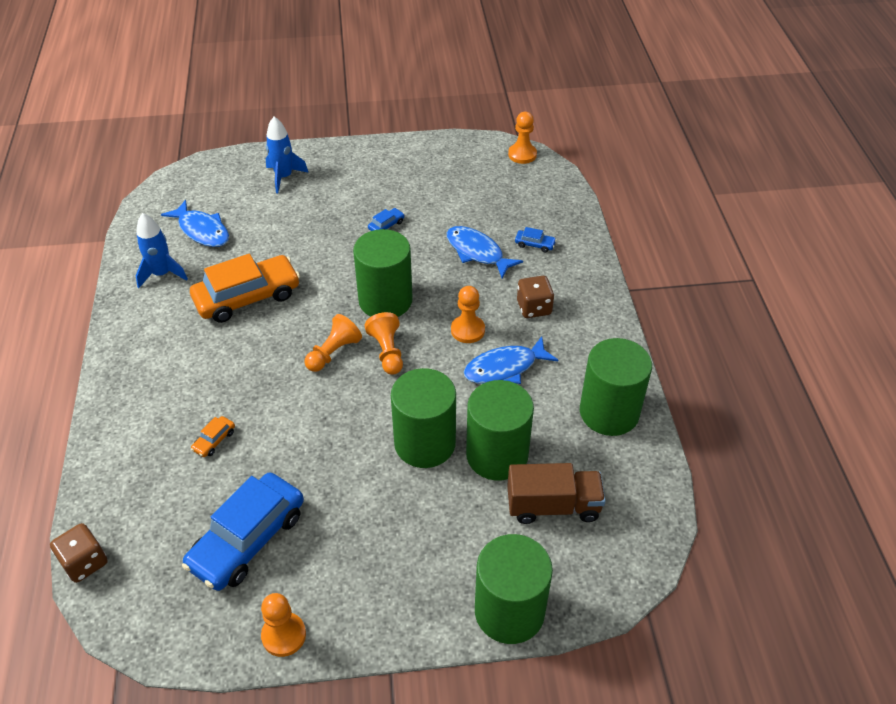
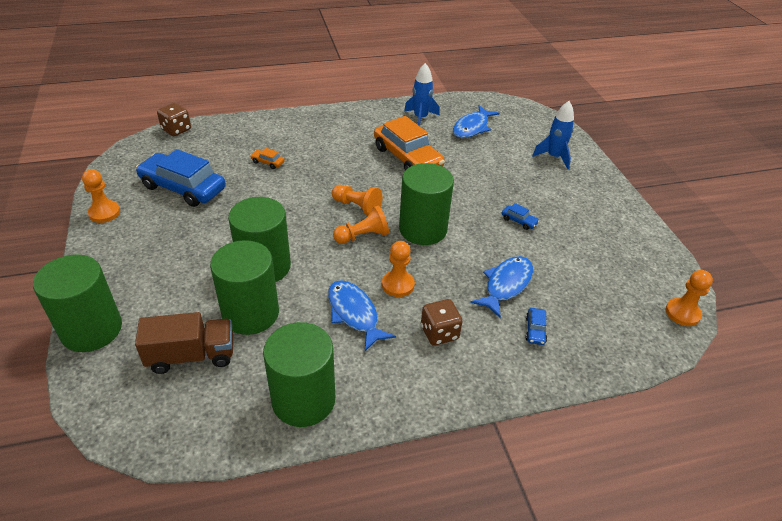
camera: 80 degrees right, 5 degrees down
brown truck [507,463,606,524] -> brown truck turned 90 degrees counterclockwise [135,312,233,374]

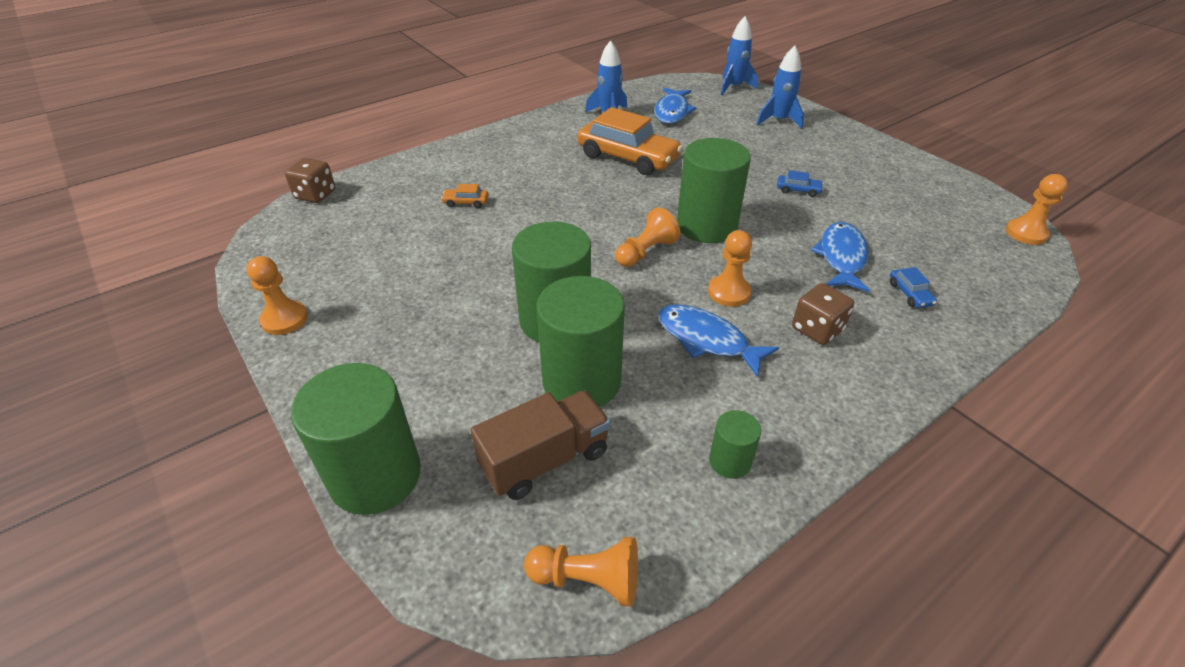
camera: 20 degrees left, 0 degrees up
blue car [136,149,226,207] -> none
green cylinder [263,322,335,427] -> green cylinder [709,410,761,479], size x0.48
orange pawn [332,185,382,216] -> orange pawn moved to [524,537,638,607]
none -> blue rocket [721,16,758,95]

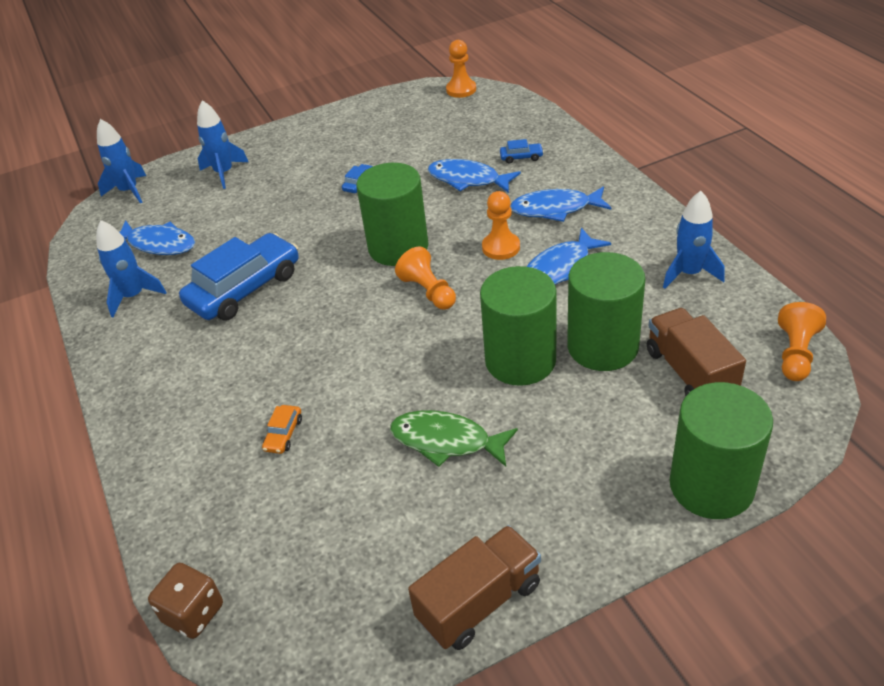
camera: 75 degrees left, 0 degrees up
orange pawn [247,256,308,335] -> brown truck [408,525,541,650]
orange car [577,107,682,175] -> blue car [179,233,299,321]
green cylinder [709,410,761,479] -> blue rocket [663,191,725,289]
brown dice [792,283,854,345] -> blue fish [510,186,611,222]
none -> green fish [390,410,518,467]

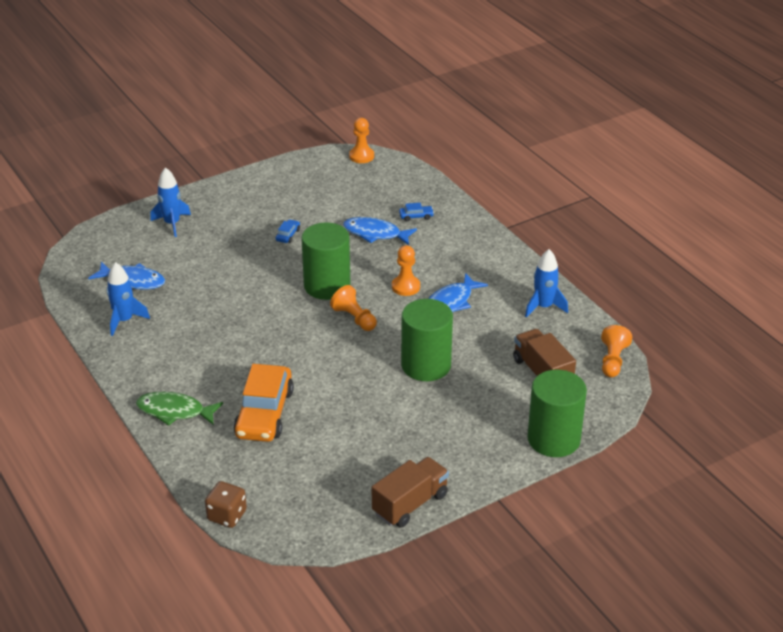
camera: 10 degrees left, 5 degrees down
blue rocket [97,119,146,203] -> none
blue car [179,233,299,321] -> none
orange car [262,405,302,454] -> orange car [234,364,294,442], size x2.49
green fish [390,410,518,467] -> green fish moved to [136,392,223,426]
blue fish [510,186,611,222] -> none
green cylinder [567,252,645,371] -> none

